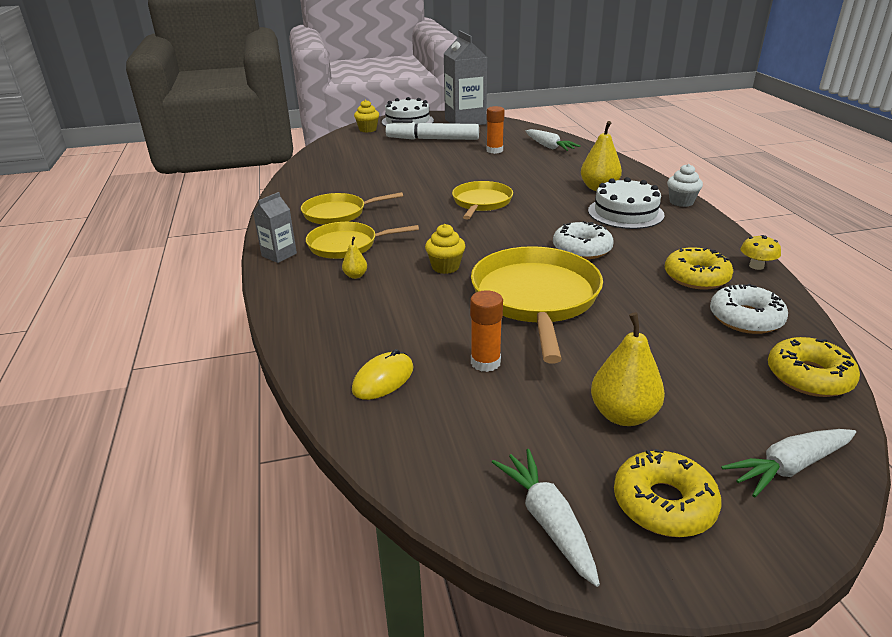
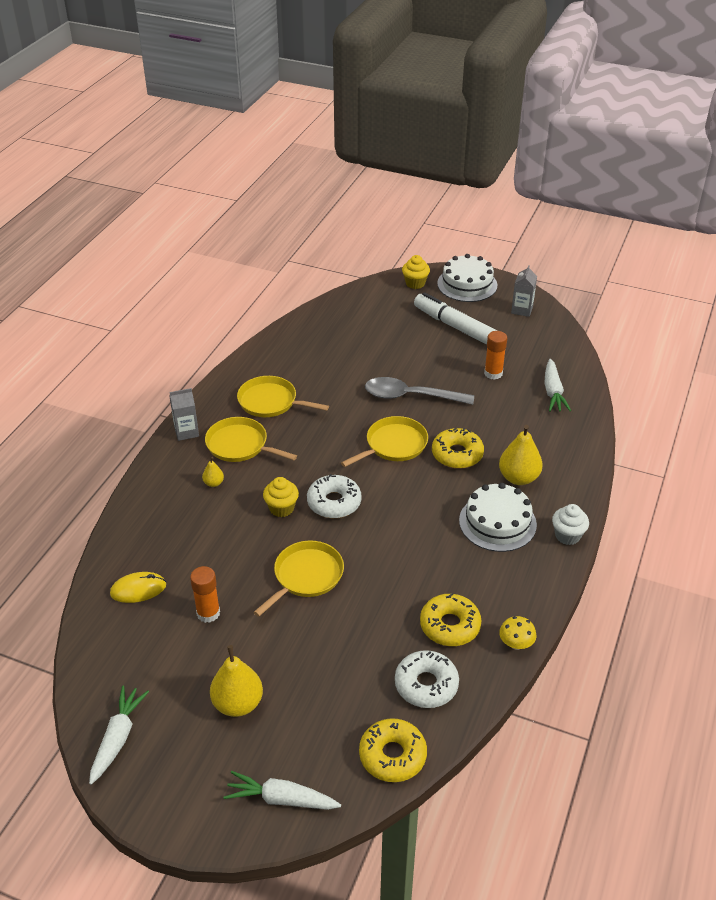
camera: 35 degrees right, 10 degrees up
grey carton [443,30,487,125] -> grey carton [511,265,537,317], size x0.49
yellow pan [471,246,603,363] -> yellow pan [253,541,344,617], size x0.61
white donut [553,221,614,259] -> white donut moved to [307,474,361,518]
yellow donut [614,449,721,537] -> yellow donut moved to [432,428,484,469]
none -> grey spoon [365,377,474,405]

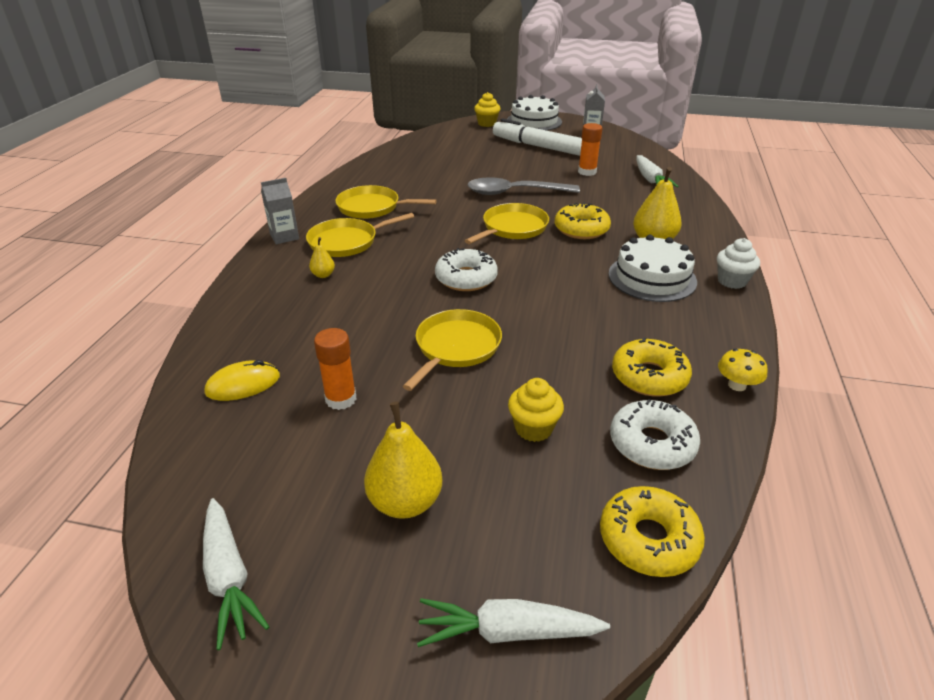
camera: 10 degrees left, 5 degrees down
white carrot [89,685,149,785] -> white carrot turned 150 degrees clockwise [203,498,270,650]
yellow pan [205,417,297,462] -> yellow pan turned 45 degrees counterclockwise [306,213,414,257]
yellow cupcake [263,477,299,517] -> yellow cupcake moved to [508,378,564,442]

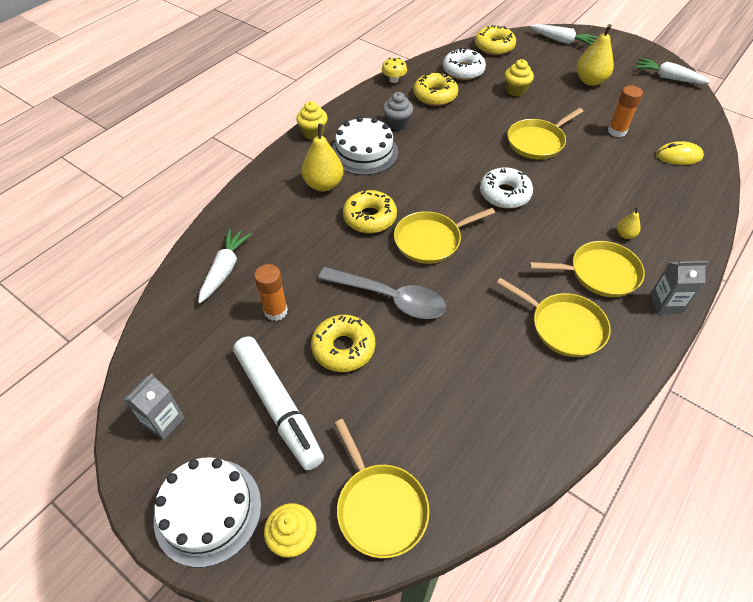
camera: 155 degrees left, 15 degrees up
white carrot [203,498,270,650] -> white carrot turned 60 degrees counterclockwise [635,58,711,84]
white cupcake [717,238,760,289] -> yellow cupcake [296,101,328,140]
none -> yellow donut [311,315,375,372]
none -> yellow pan [334,419,429,558]
none -> grey cupcake [383,92,413,130]

